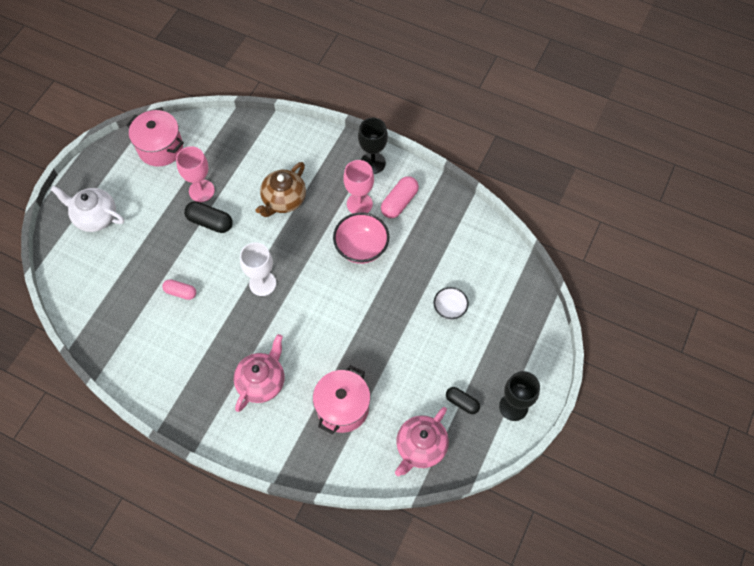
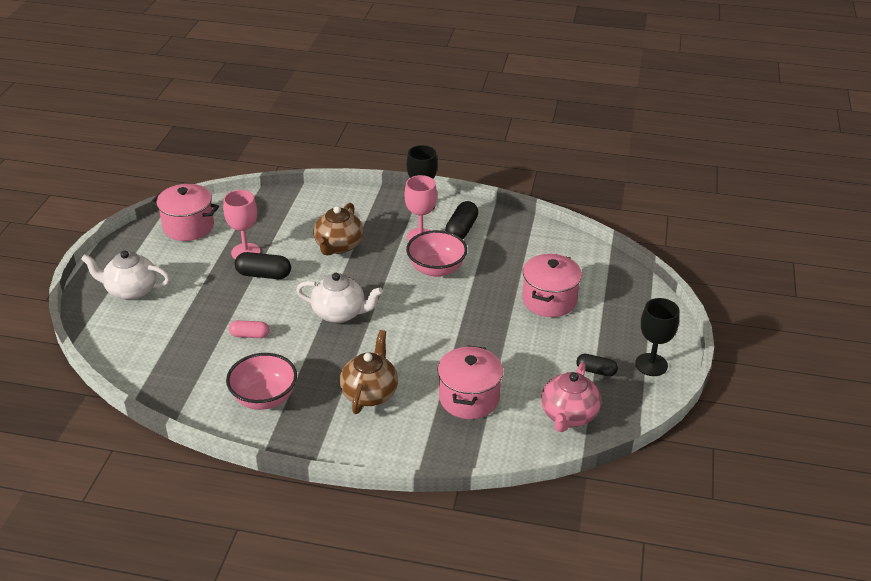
camera: 15 degrees left, 25 degrees down
pink teapot [234,334,284,412] -> brown teapot [340,330,398,414]
white goblet [240,242,276,296] -> white teapot [296,273,383,323]
pink capsule [381,176,419,218] -> black capsule [445,201,478,239]
white bowl [434,287,469,320] -> pink pot [522,254,582,317]
none -> pink bowl [226,353,297,410]

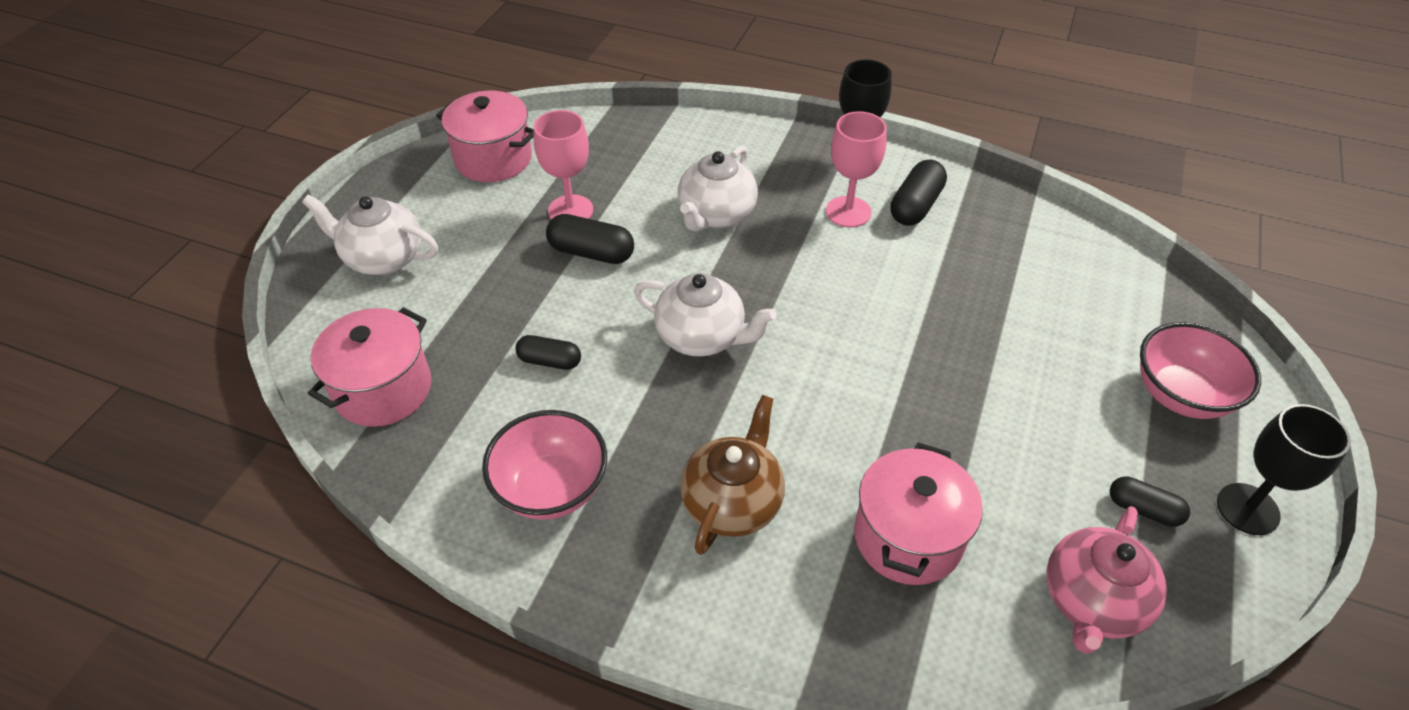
camera: 10 degrees right, 10 degrees up
pink capsule [229,320,269,338] -> black capsule [515,335,581,370]
brown teapot [313,203,363,256] -> white teapot [678,146,758,232]
pink bowl [406,230,467,277] -> pink bowl moved to [1140,322,1261,419]
pink pot [522,254,582,317] -> pink pot moved to [308,307,431,427]

